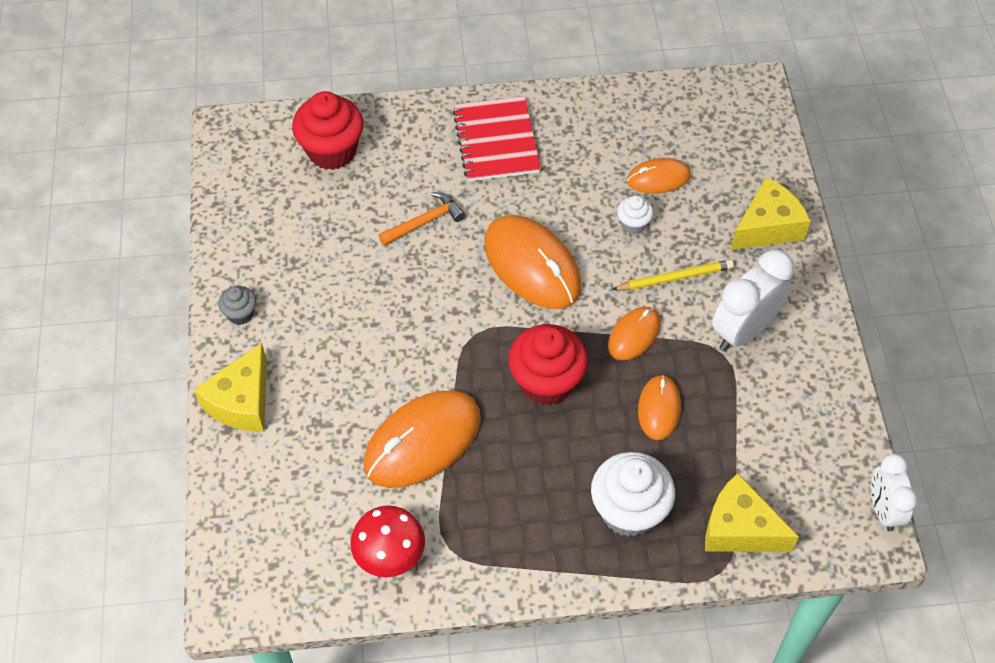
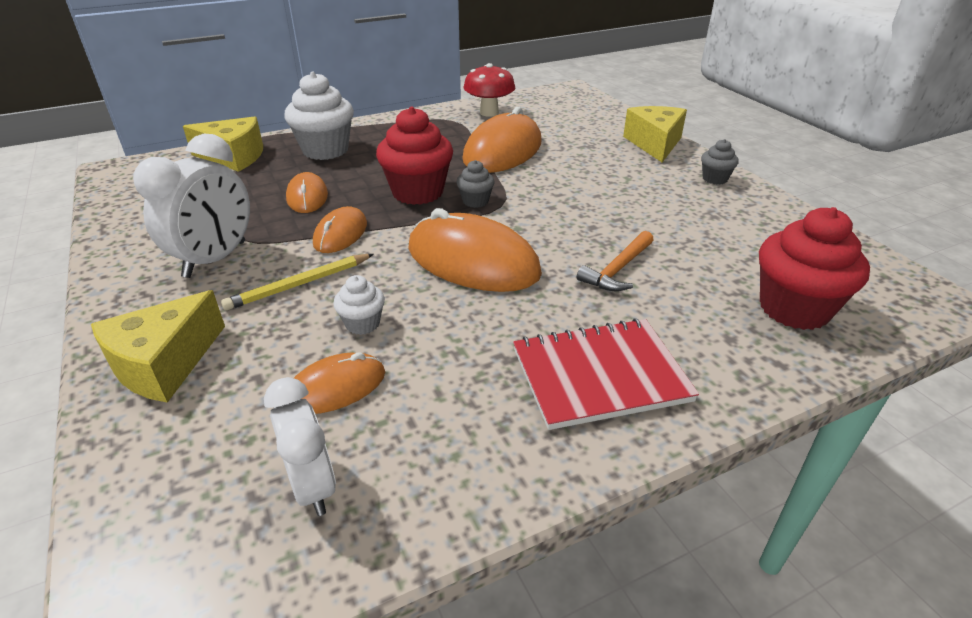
camera: 160 degrees right, 20 degrees down
red notebook [453,96,541,182] -> red notebook turned 75 degrees counterclockwise [513,318,699,430]
white clock [871,454,918,532] -> white clock moved to [264,377,336,516]
none -> grey cupcake [456,160,495,208]

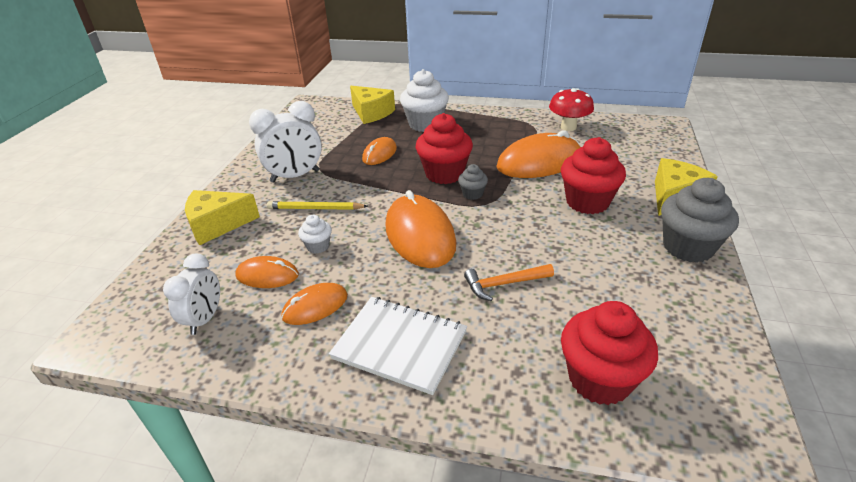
camera: 40 degrees right, 0 degrees up
orange mouse [313,206,367,253] -> orange mouse moved to [281,283,348,325]
red notebook [513,318,699,430] -> white notebook [329,297,467,395]
grey cupcake [701,139,739,184] -> grey cupcake [661,178,739,263], size x2.01
none -> red cupcake [561,137,626,214]

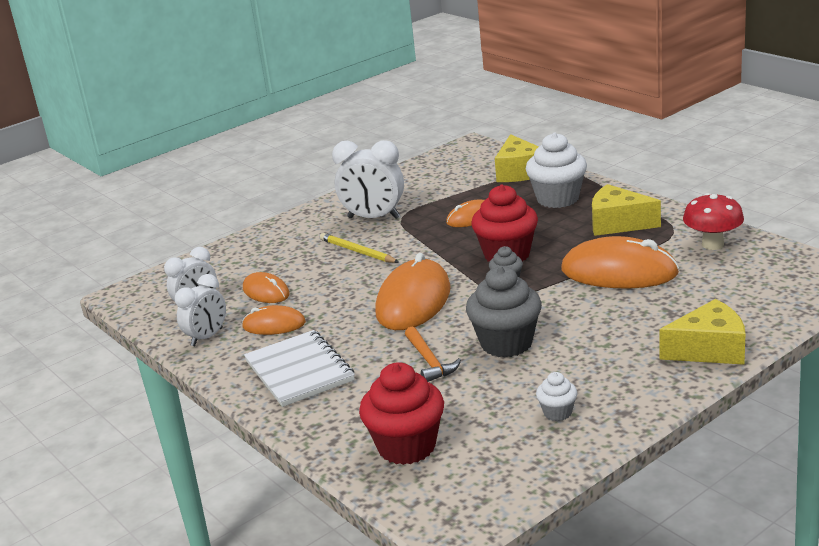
camera: 40 degrees right, 10 degrees down
yellow cheese [185,190,260,245] -> yellow cheese moved to [592,184,661,236]
white cupcake [298,215,332,254] -> white cupcake moved to [536,372,577,421]
orange hammer [464,264,554,301] -> orange hammer turned 135 degrees counterclockwise [405,327,461,382]
red cupcake [561,137,626,214] -> none
grey cupcake [661,178,739,263] -> grey cupcake moved to [466,266,542,358]
none -> white clock [175,274,226,346]

